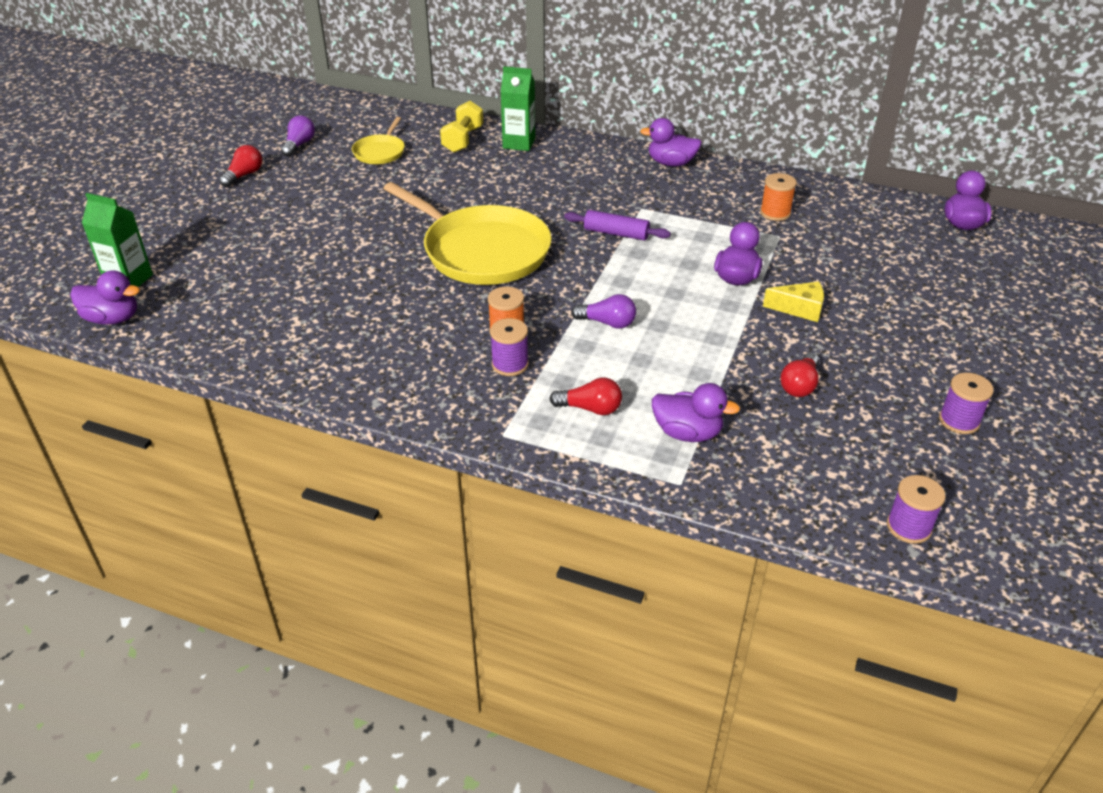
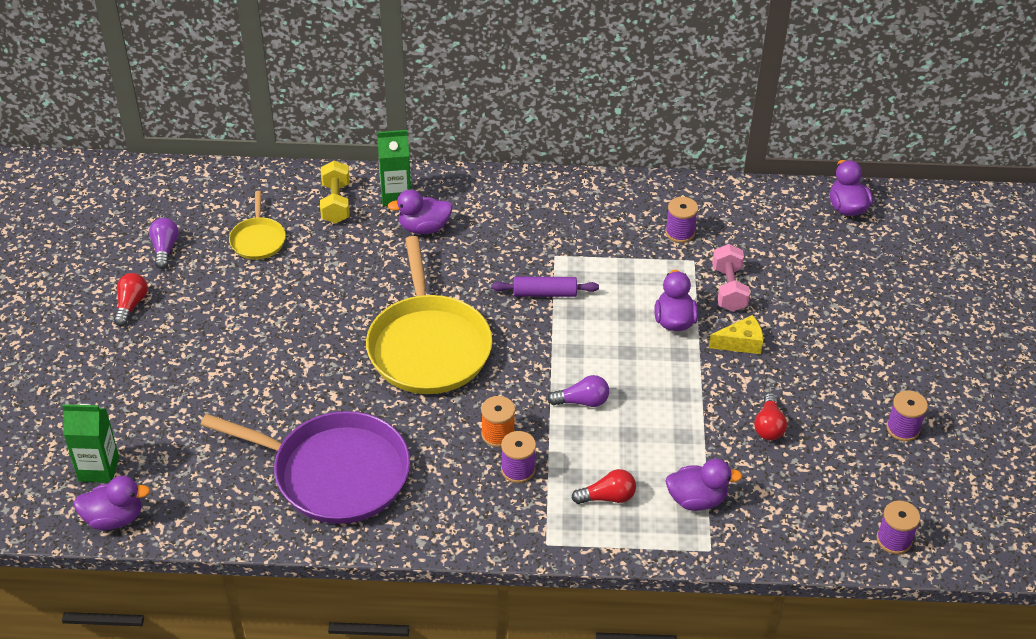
camera: 20 degrees left, 5 degrees up
yellow pan [383,182,552,285] -> yellow pan turned 60 degrees clockwise [366,236,492,394]
purple duck [640,118,702,167] -> purple duck moved to [388,189,453,234]
orange spool [760,173,797,221] -> purple spool [665,197,698,243]
none -> purple pan [201,411,410,524]
none -> pink dumbbell [712,244,750,312]

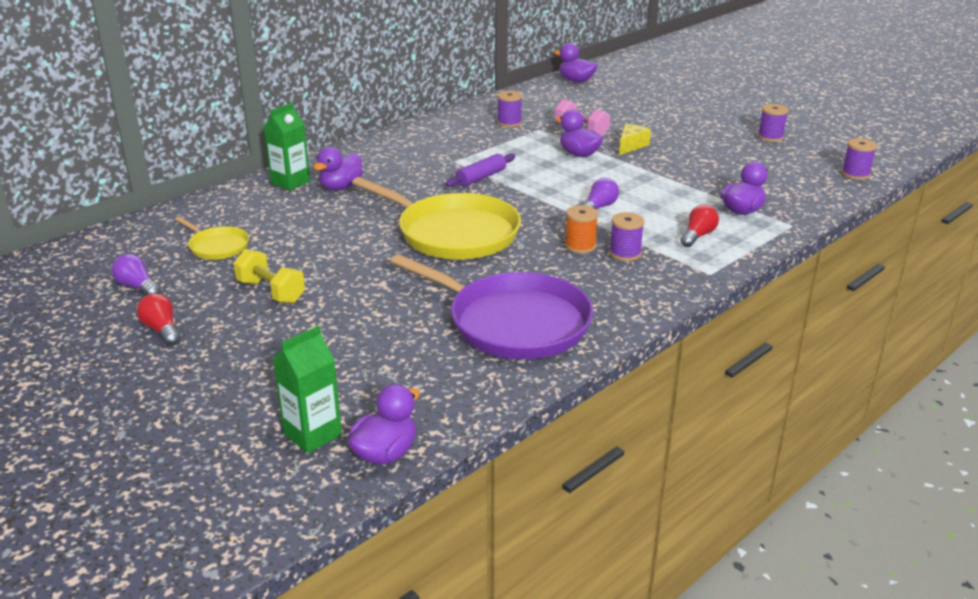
camera: 45 degrees left, 15 degrees down
purple pan [201,411,410,524] -> purple pan turned 60 degrees clockwise [391,254,593,359]
yellow dumbbell [320,161,350,224] -> yellow dumbbell moved to [234,249,305,303]
red light bulb [754,393,787,440] -> none

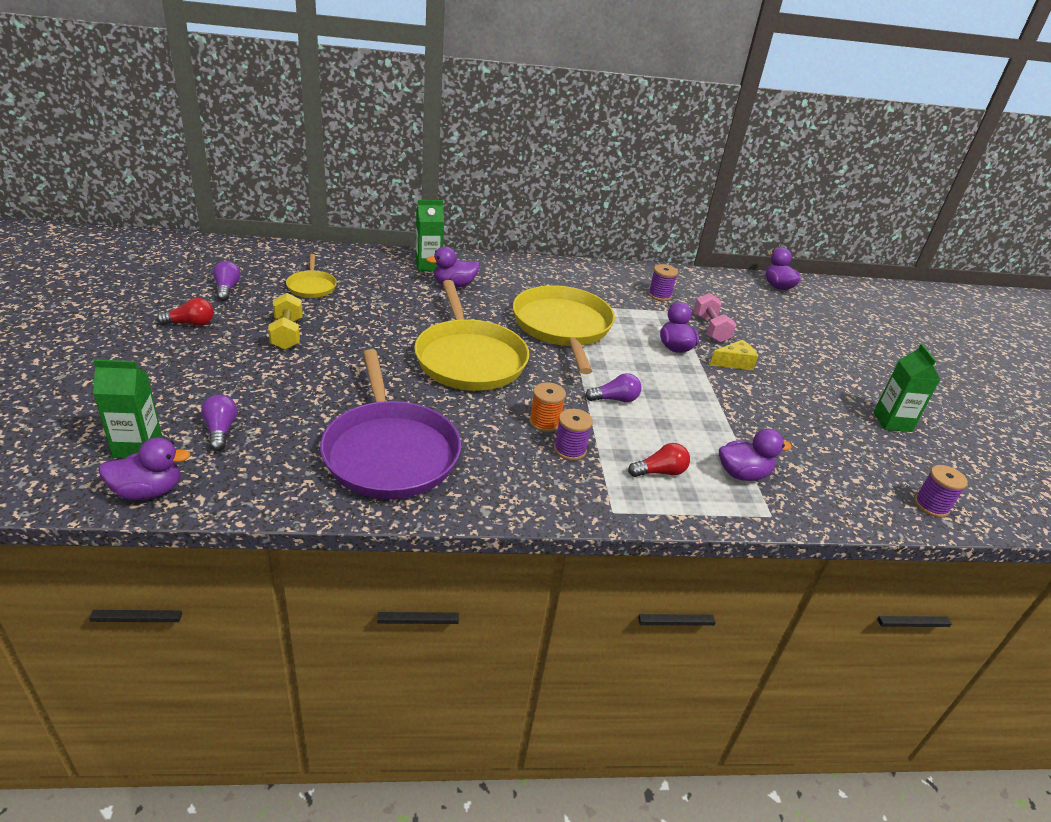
camera: 35 degrees right, 5 degrees up
red light bulb [137,293,181,346] -> red light bulb turned 75 degrees clockwise [157,298,214,326]
purple rolling pin [445,153,515,187] -> yellow pan [513,285,615,374]
purple spool [758,104,789,142] -> green carton [874,344,941,432]
none -> purple light bulb [201,394,237,451]

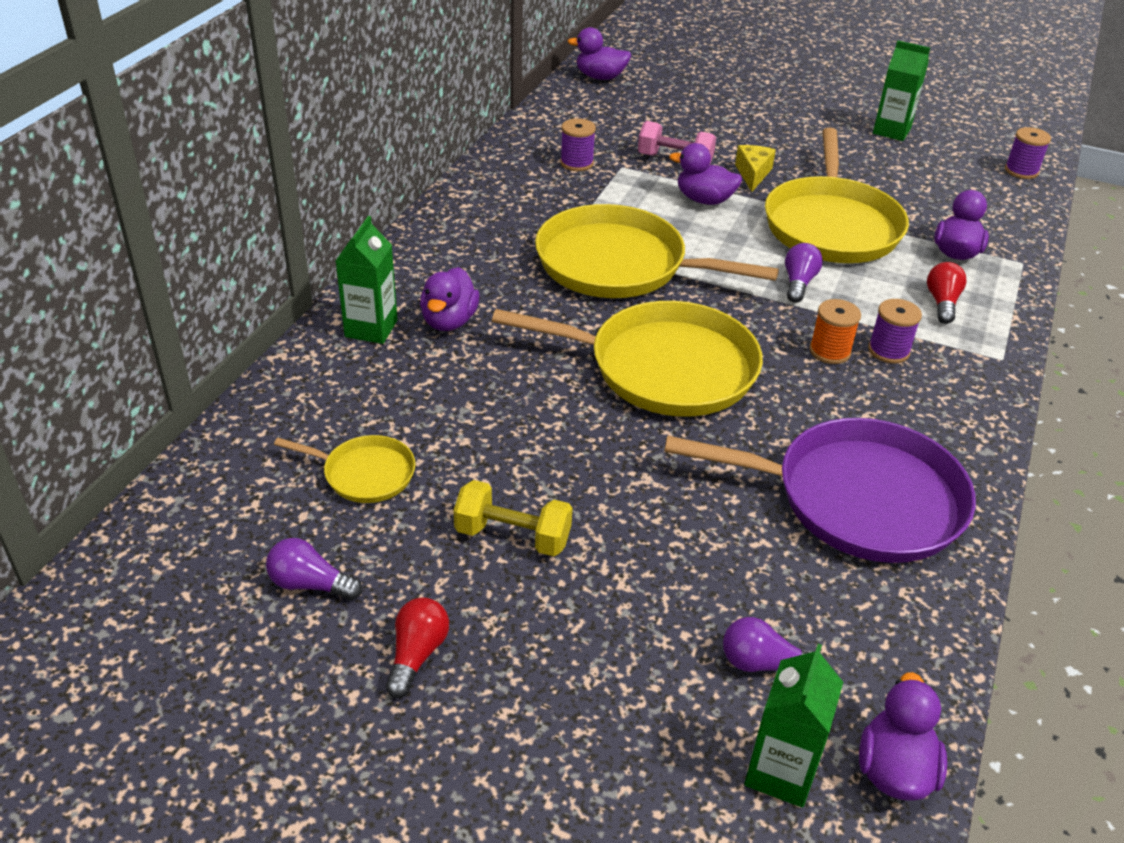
camera: 60 degrees left, 5 degrees up
none -> yellow pan [765,127,909,263]

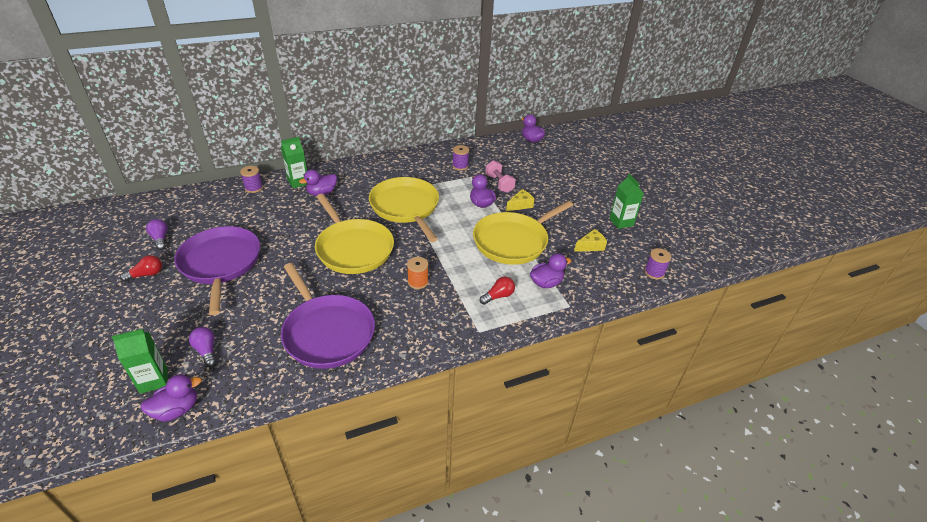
camera: 45 degrees right, 0 degrees up
yellow pan [274,435,416,503] -> none
yellow dumbbell [454,480,573,556] -> purple pan [174,226,260,315]
purple light bulb [785,243,823,303] -> none
purple spool [868,299,922,364] -> purple spool moved to [240,166,263,193]
none -> yellow cheese [574,229,607,252]

